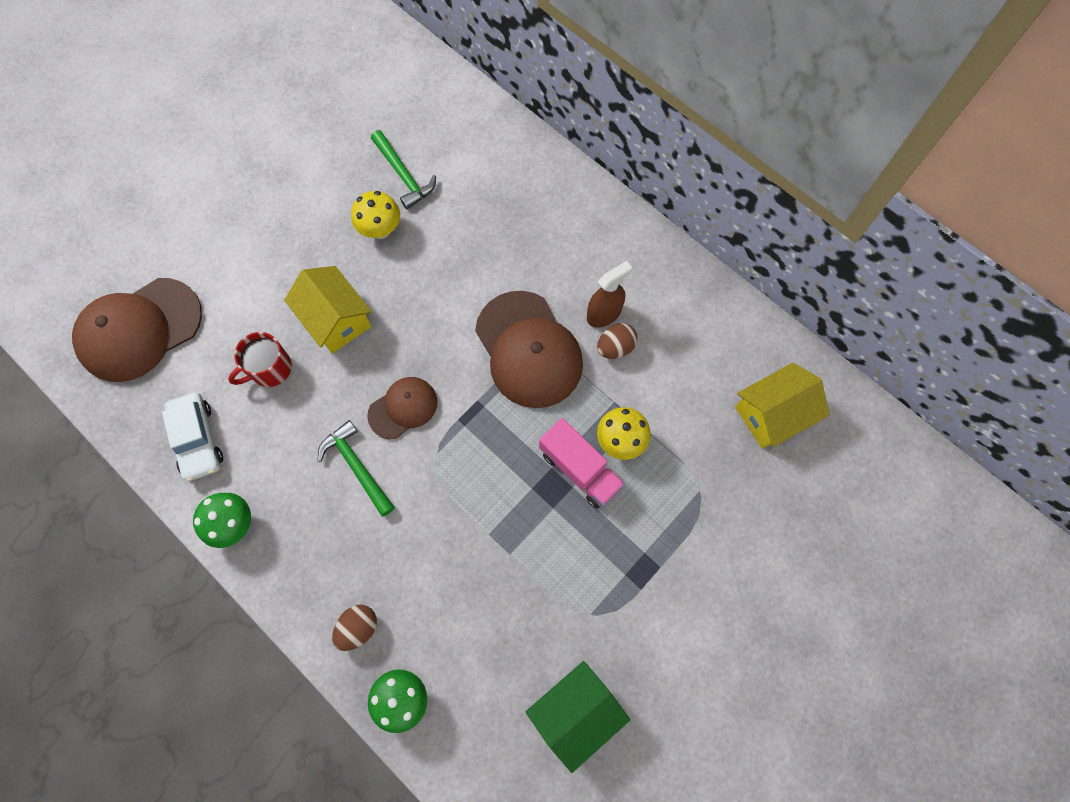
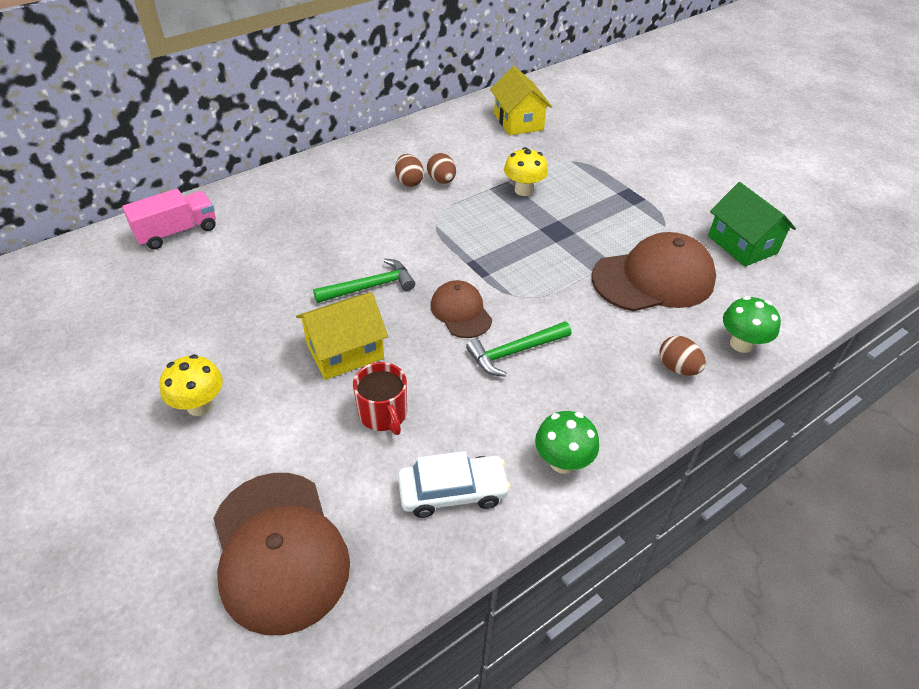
camera: 80 degrees left, 25 degrees down
yellow mushroom [351,191,400,239] -> yellow mushroom moved to [159,354,223,416]
green hammer [371,130,436,209] -> green hammer moved to [313,259,415,303]
brown cap [475,291,583,408] -> brown cap moved to [592,232,716,311]
pink truck [539,418,625,509] -> pink truck moved to [122,189,216,250]
brown spray bottle [587,261,632,328] -> brown egg [395,154,424,187]

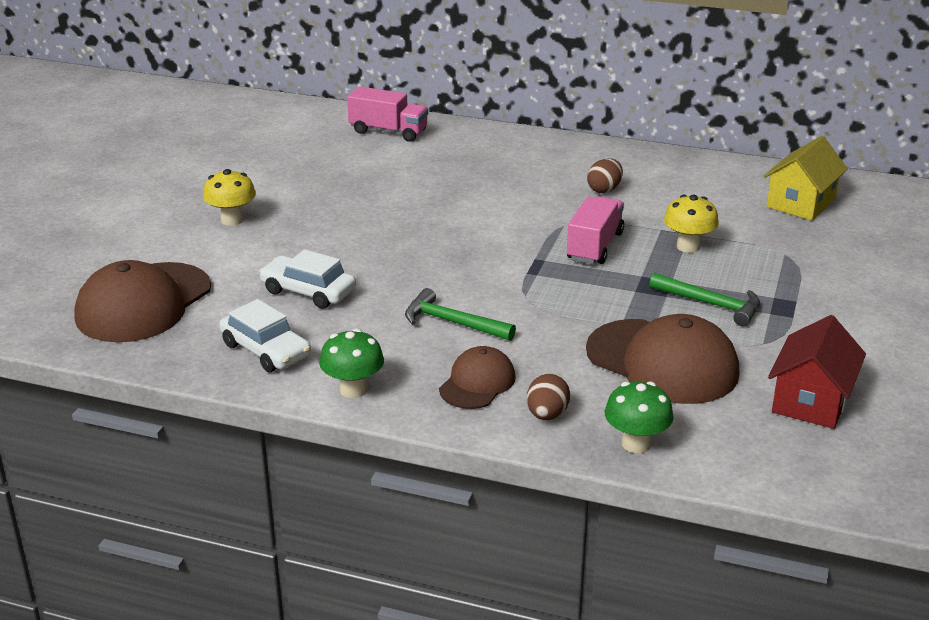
camera: 55 degrees right, 15 degrees down
yellow house [296,292,388,380] -> none
green hammer [313,259,415,303] -> green hammer moved to [649,273,760,326]
red mug [353,362,407,435] -> white car [259,249,356,309]
brown egg [427,153,456,184] -> none
brown cap [431,280,492,338] -> brown cap moved to [439,346,516,409]
green house [708,182,796,267] -> red house [768,315,866,429]
none -> pink truck [567,196,624,264]

